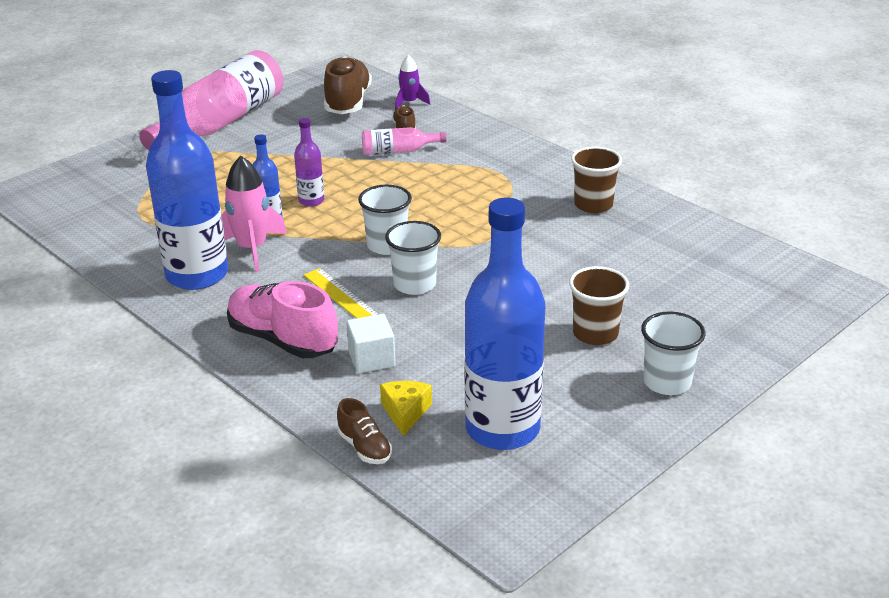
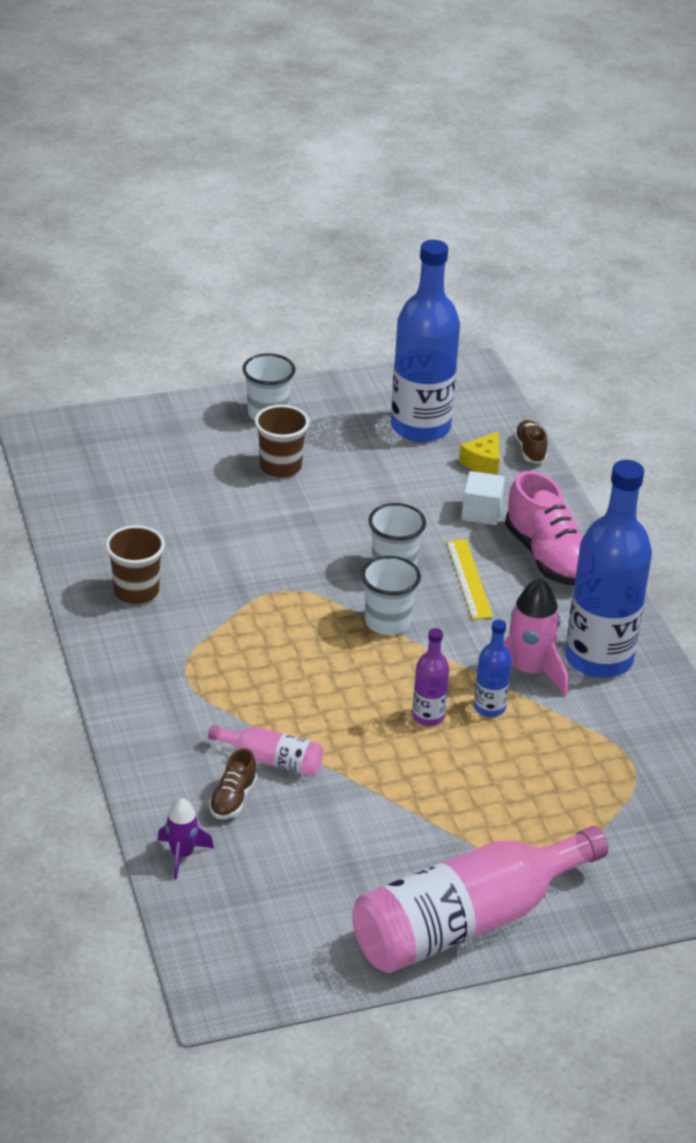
camera: 155 degrees left, 5 degrees up
brown shoe [324,56,372,114] -> none

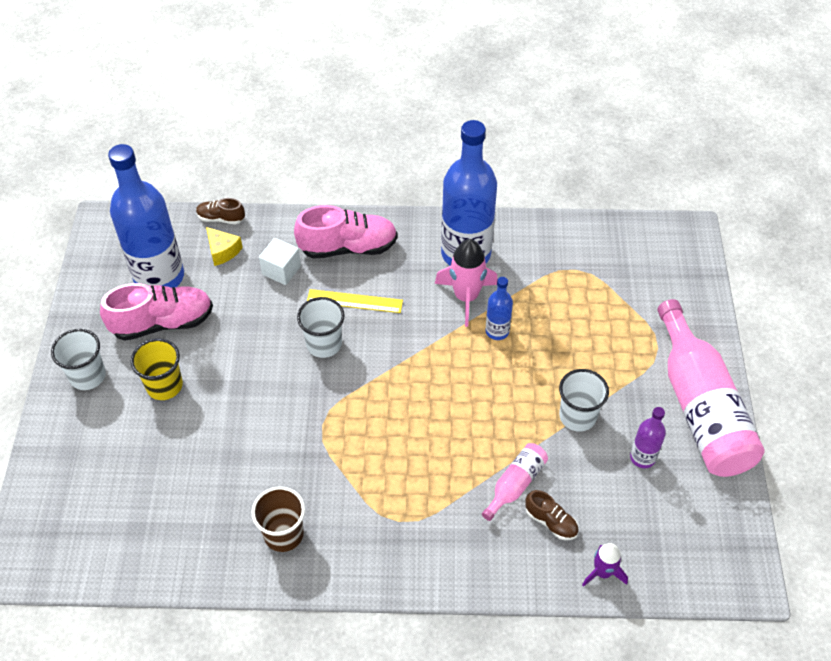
camera: 70 degrees left, 15 degrees up
brown cup [255,405,309,478] -> yellow cup [130,338,183,400]
white cup [361,556,421,635] -> white cup moved to [559,369,609,432]
purple bottle [412,628,449,726] -> purple bottle moved to [630,407,666,468]
none -> pink shoe [100,283,213,341]

